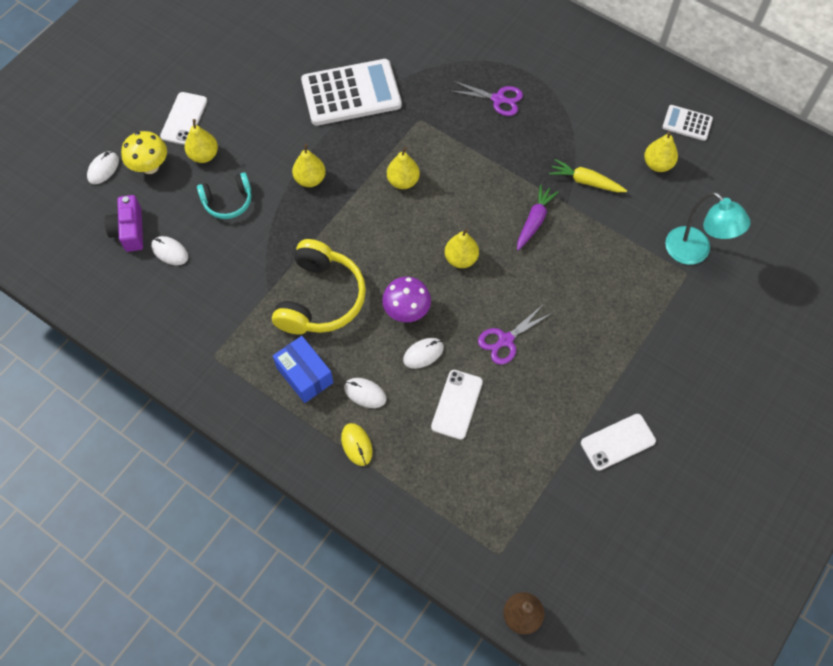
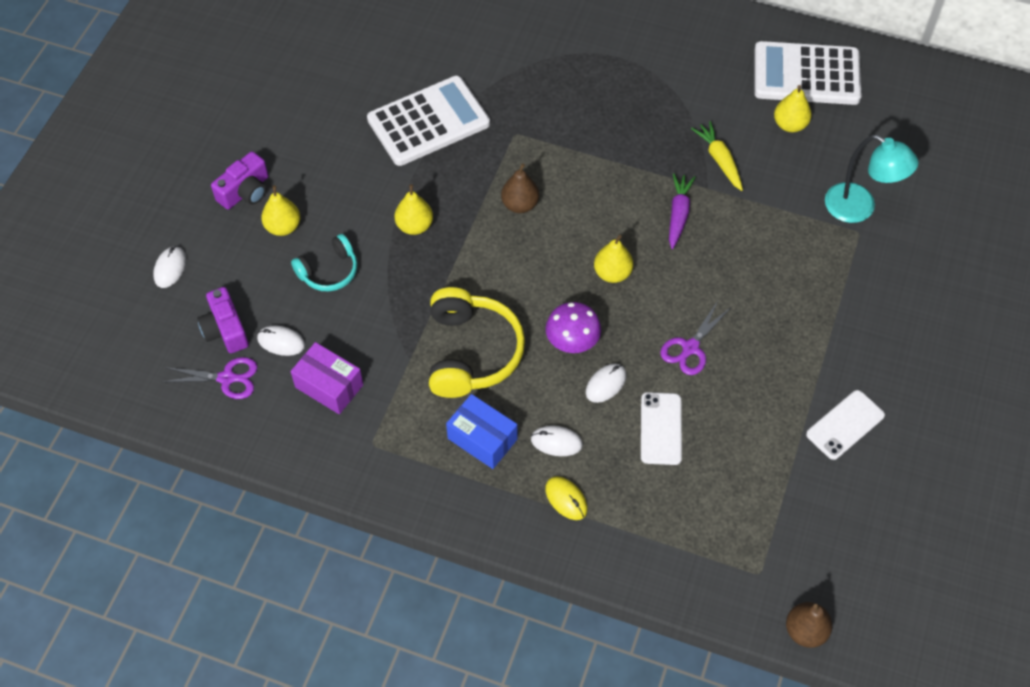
camera: 15 degrees left, 5 degrees down
yellow mushroom [121,131,167,174] -> none
white phone [160,92,207,145] -> purple camera [211,151,269,210]
yellow pear [387,147,420,189] -> brown pear [501,163,539,213]
purple scissors [451,81,523,116] -> purple scissors moved to [162,357,258,399]
yellow carrot [549,159,627,192] -> yellow carrot turned 60 degrees clockwise [691,121,743,191]
white calculator [662,105,713,141] -> white calculator [754,41,862,105], size x2.07
none -> purple box [290,342,363,414]

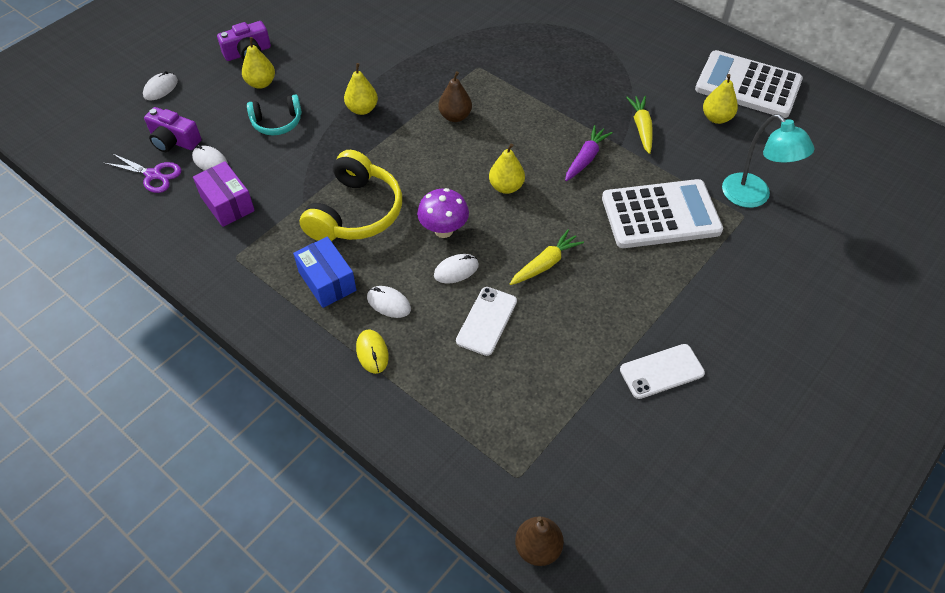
camera: 20 degrees right, 5 degrees down
purple camera [197,287,249,353] -> purple camera turned 60 degrees counterclockwise [144,107,201,152]
white calculator [367,76,490,166] -> white calculator moved to [602,179,723,248]
purple scissors [660,301,731,375] -> yellow carrot [510,230,584,285]

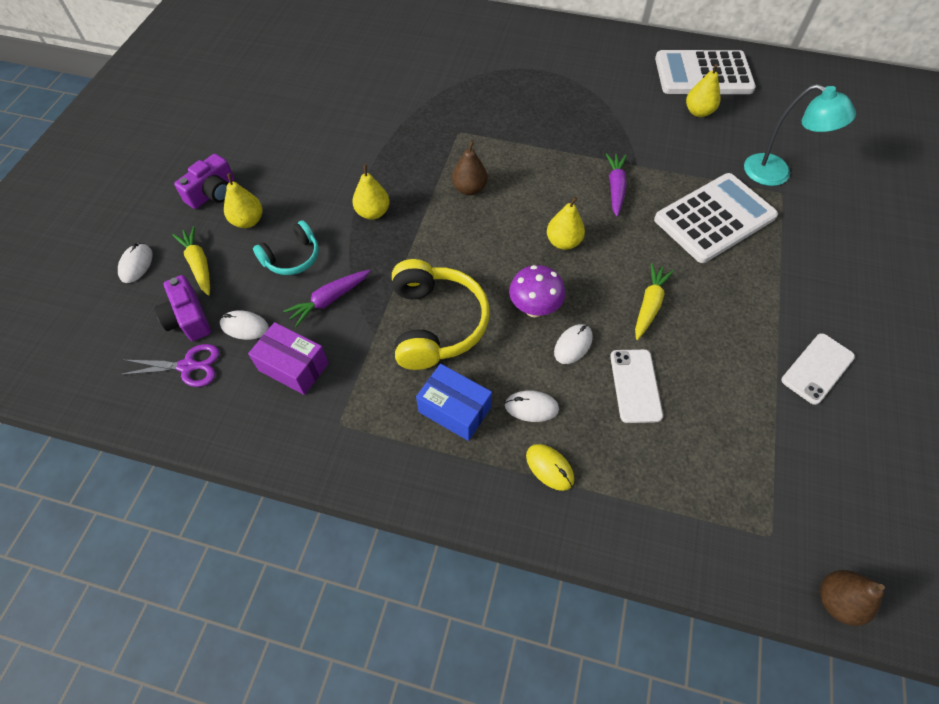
camera: 25 degrees left, 5 degrees up
purple camera [144,107,201,152] -> purple camera turned 60 degrees clockwise [154,275,211,341]
yellow carrot [626,96,653,154] -> yellow carrot moved to [172,226,210,296]
none -> purple carrot [283,270,370,327]

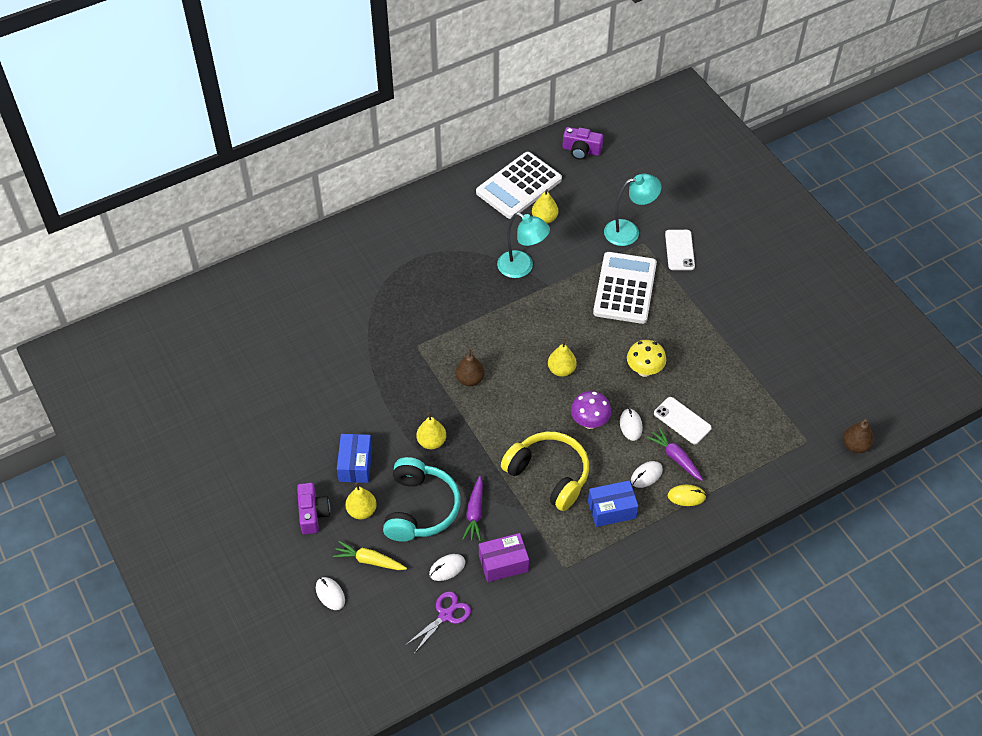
camera: 45 degrees left, 5 degrees down
purple camera [154,275,211,341] -> purple camera moved to [563,127,603,160]
turquoise headphones [253,220,319,275] -> turquoise headphones [383,457,460,542], size x1.72
purple carrot [606,153,627,217] -> purple carrot moved to [647,428,703,481]
yellow carrot [635,263,674,340] -> yellow mushroom [627,340,666,377]
white phone [781,333,855,405] -> white phone moved to [665,230,695,270]
none -> blue box [337,434,372,483]
none -> turquoise lamp [497,213,550,278]

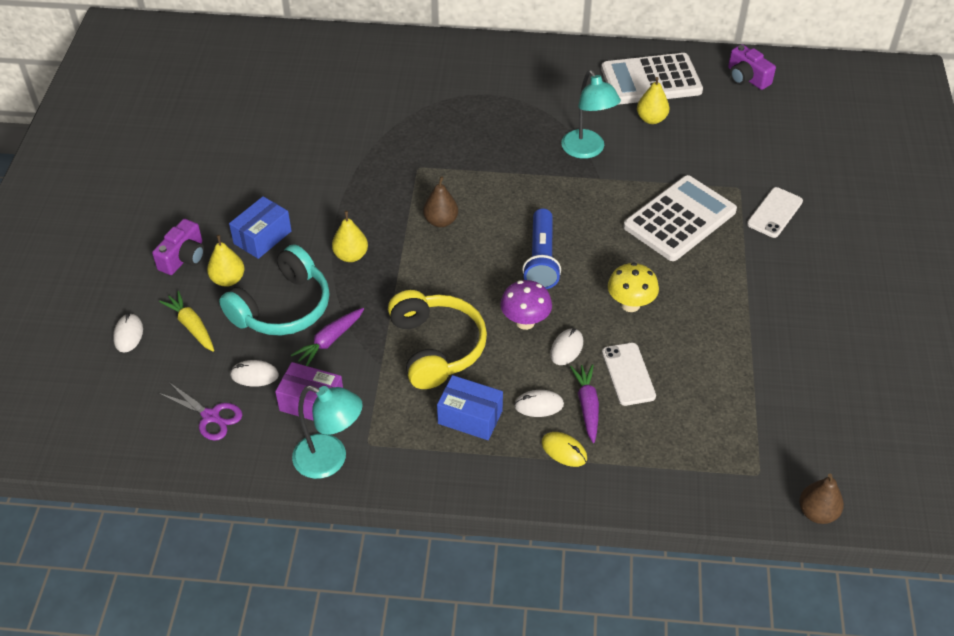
camera: 35 degrees right, 5 degrees down
purple scissors [406,591,471,654] -> purple scissors turned 45 degrees clockwise [159,382,242,441]
yellow pear [548,339,577,377] -> blue flashlight [522,208,561,289]
turquoise lamp [604,174,661,246] -> turquoise lamp moved to [292,385,363,479]

